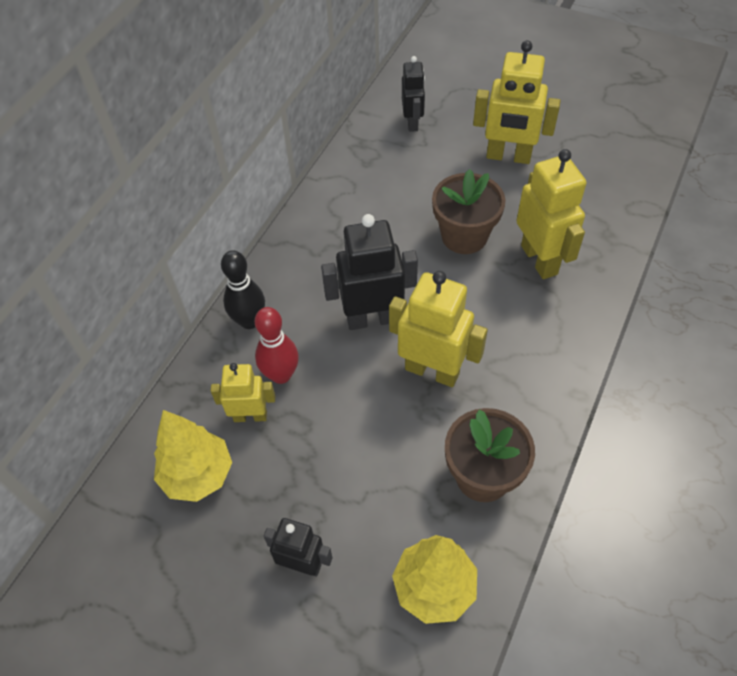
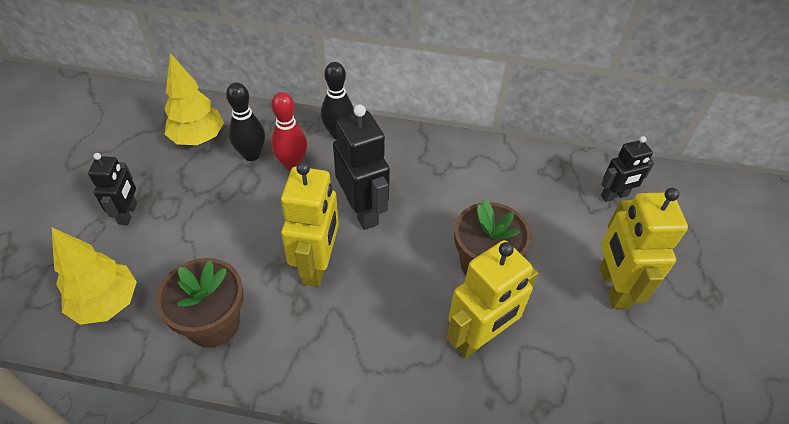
camera: 70 degrees right, 5 degrees down
yellow robot [211,363,275,422] -> black bowling pin [226,82,265,161]

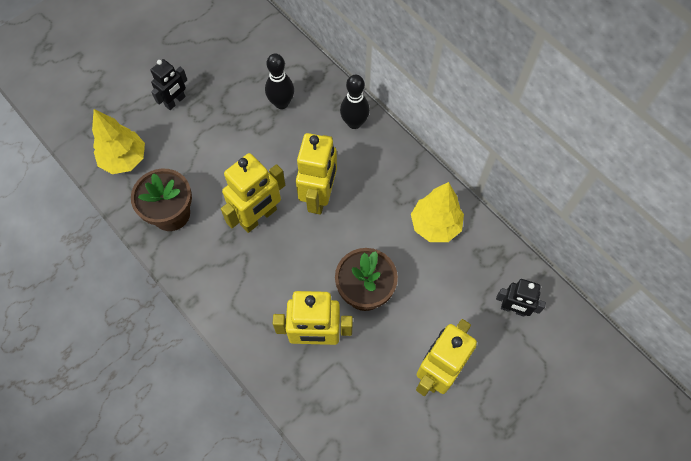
camera: 40 degrees right, 15 degrees up
yellow tree [165,53,224,145] -> yellow tree moved to [411,182,464,242]
red bowling pin [271,92,307,170] -> none
black robot [333,104,390,230] -> yellow robot [296,133,337,215]

